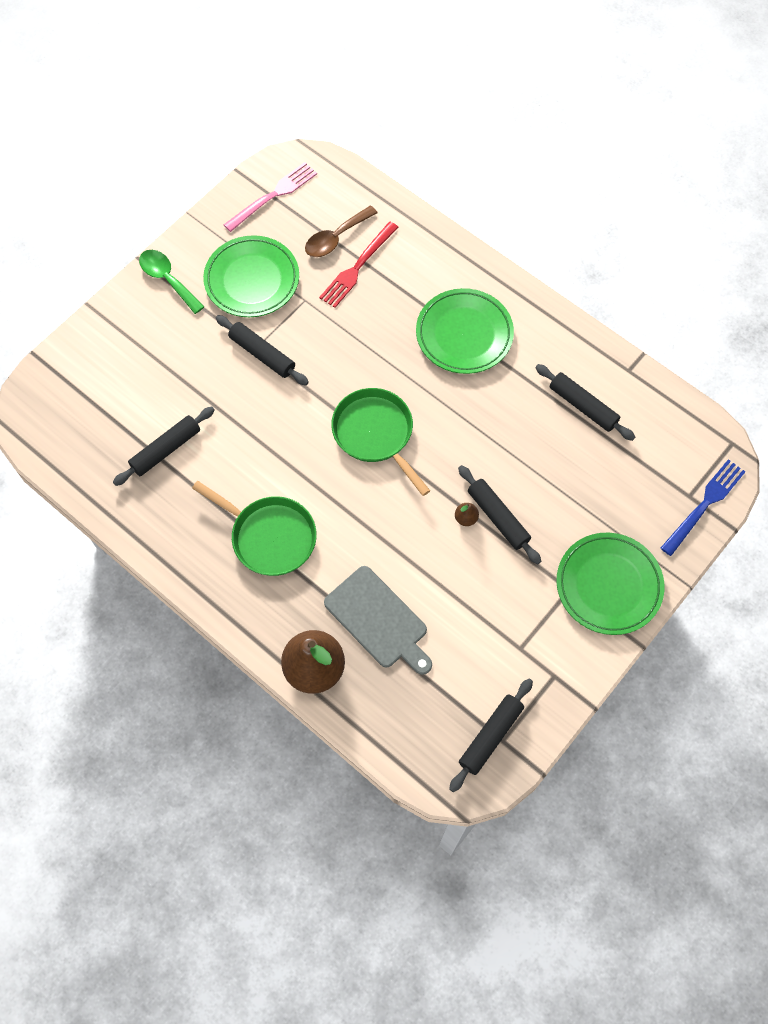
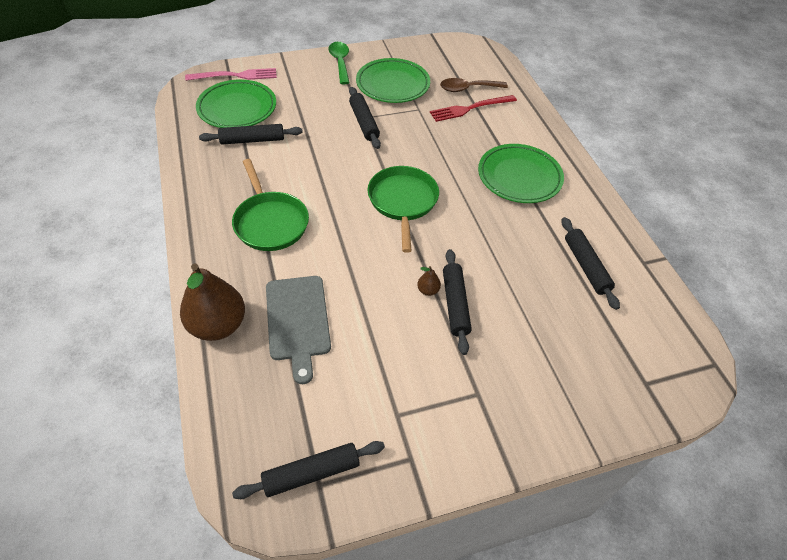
camera: 30 degrees right, 15 degrees down
pink fork [224,162,317,232] -> pink fork moved to [185,68,277,81]
green plate [556,533,665,635] -> green plate moved to [196,79,276,128]
blue fork [661,459,745,556] -> none

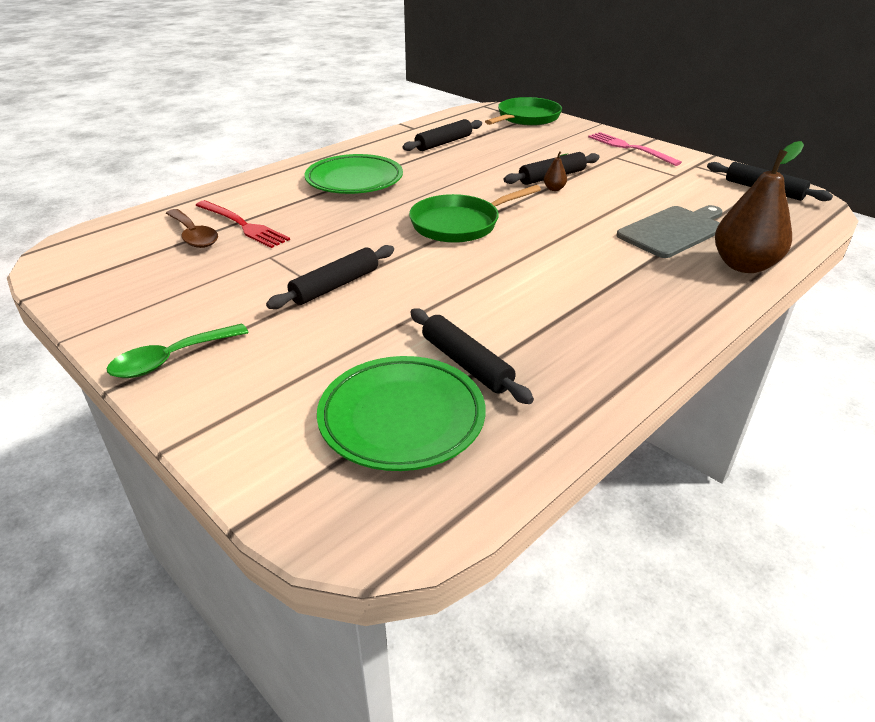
camera: 115 degrees left, 15 degrees down
pink fork [185,68,277,81] -> pink fork moved to [588,132,682,166]
green pan [232,159,309,251] -> green pan moved to [485,97,562,126]
green plate [356,58,430,103] -> none

